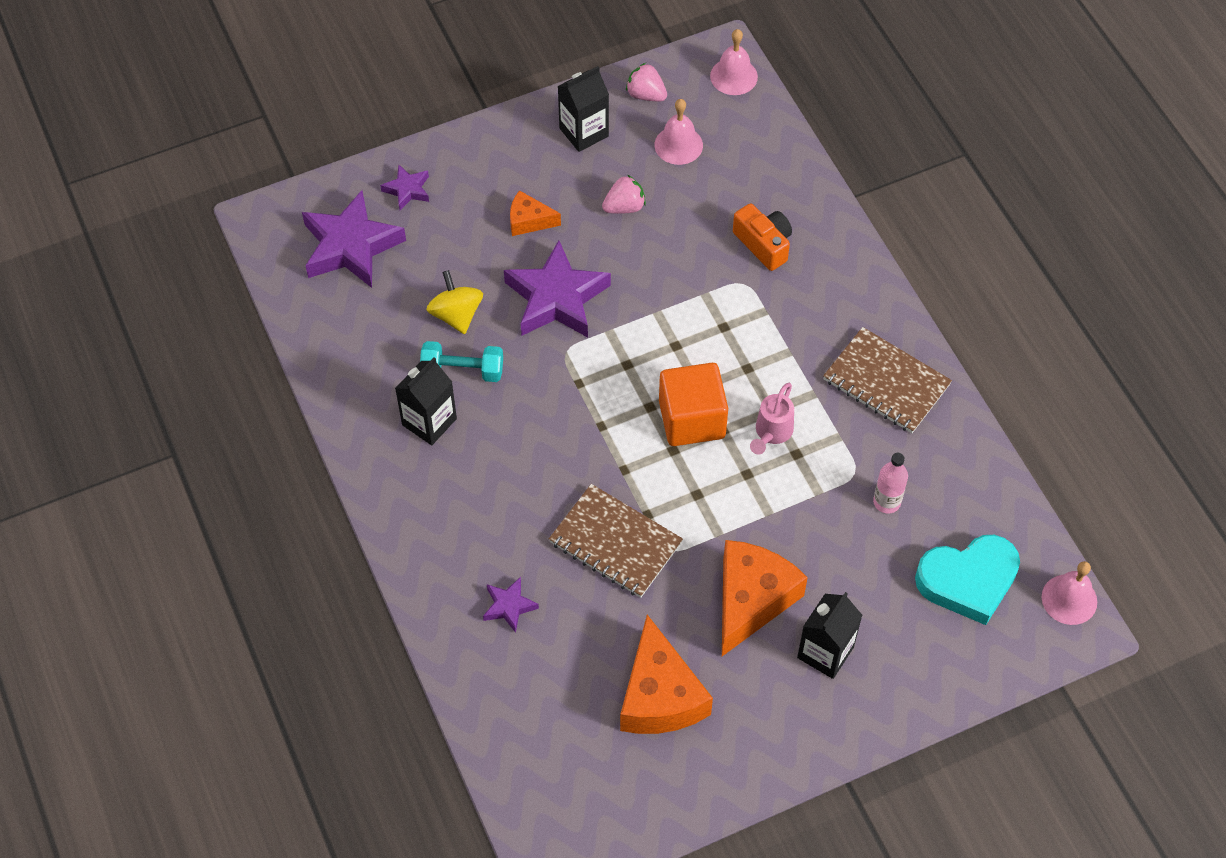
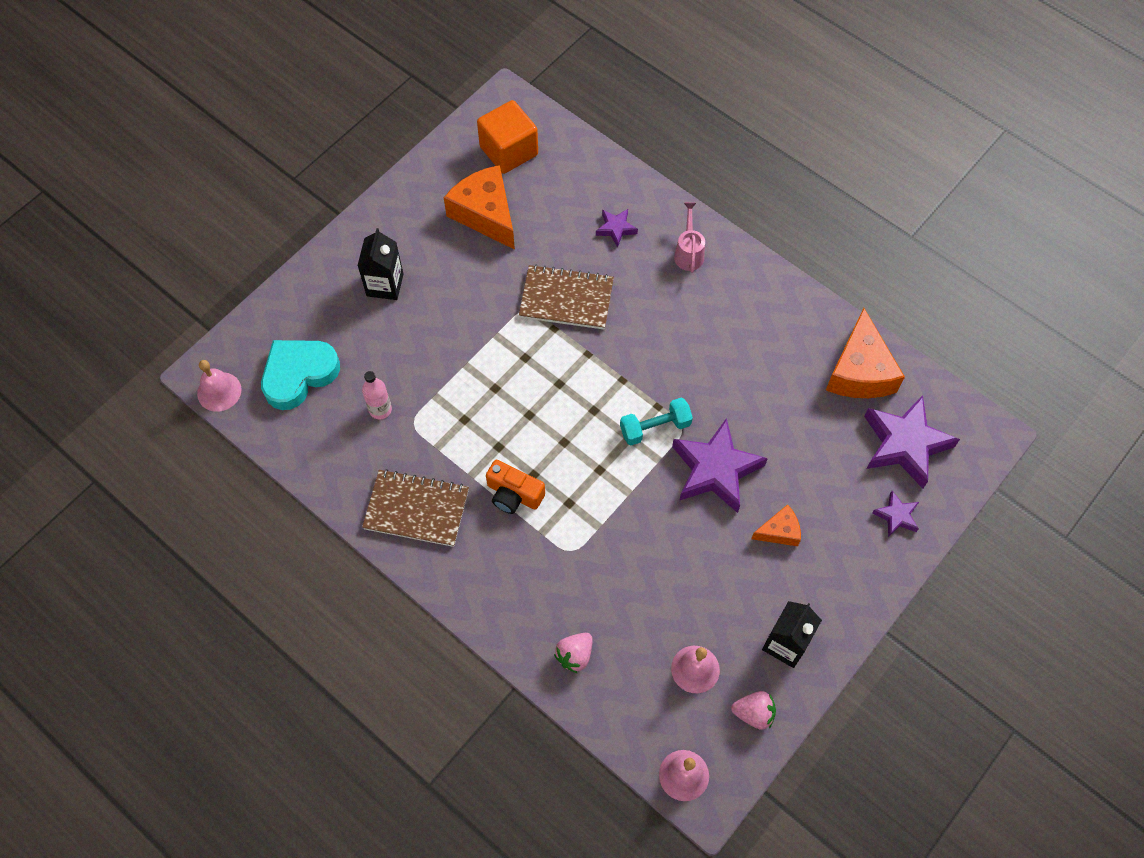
camera: 155 degrees right, 5 degrees up
black carton [395,357,457,445] -> none
turquoise dumbbell [420,341,503,382] -> turquoise dumbbell moved to [620,398,693,445]
yellow spinning top [426,270,483,334] -> none
pink strawberry [602,175,646,214] -> pink strawberry moved to [554,633,593,673]
orange cube [659,363,728,446] -> orange cube moved to [477,100,538,174]
orange cheese [722,540,808,656] -> orange cheese moved to [826,308,905,398]
orange camera [733,203,792,271] -> orange camera moved to [486,460,545,514]
pink watering can [750,383,794,455] -> pink watering can moved to [674,202,705,273]

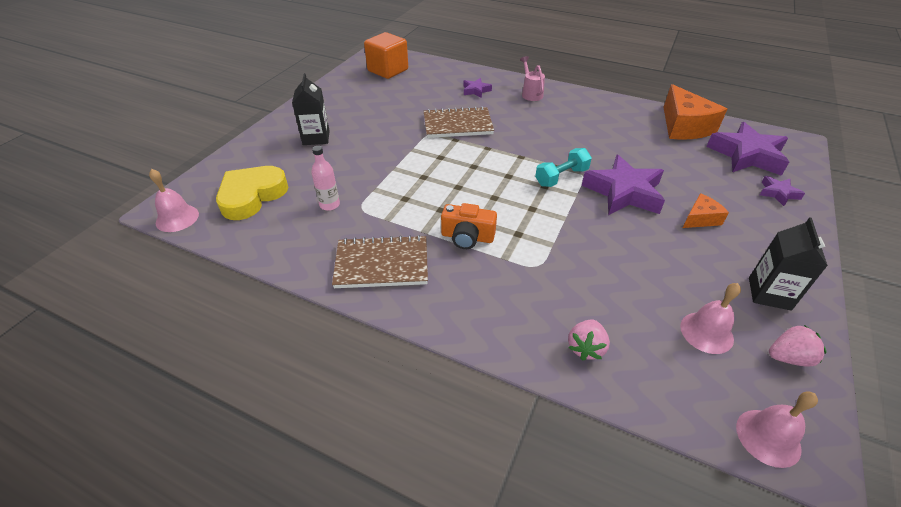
camera: 15 degrees left, 20 degrees down
turquoise heart [261,340,340,410] -> yellow heart [216,166,289,220]
orange cheese [444,165,515,250] -> none

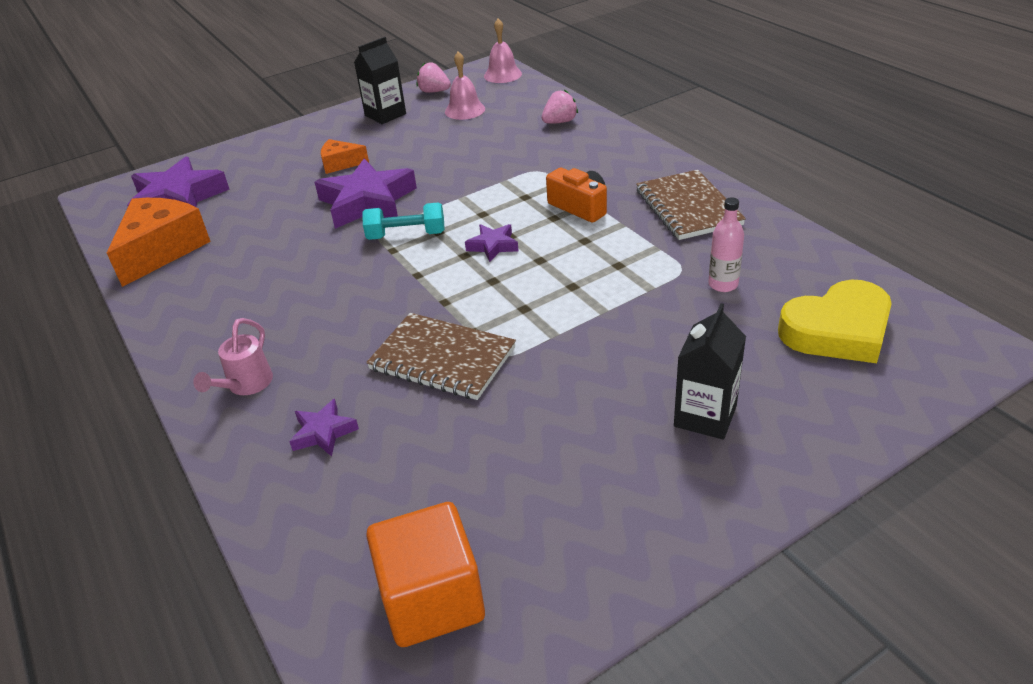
camera: 145 degrees left, 5 degrees down
pink bell [149,169,199,232] -> none
brown notebook [332,235,428,288] -> brown notebook turned 45 degrees clockwise [636,170,746,240]
purple star [760,176,805,206] -> purple star moved to [465,224,519,262]

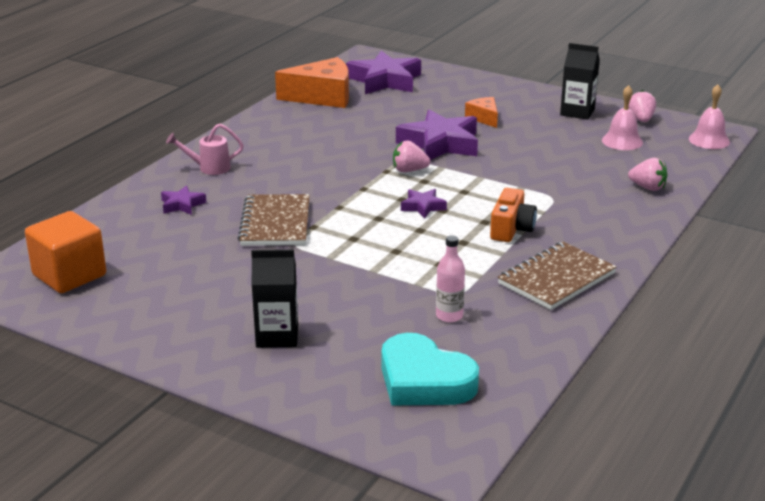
camera: 60 degrees right, 10 degrees down
turquoise dumbbell [362,202,445,240] -> pink strawberry [393,141,430,172]
yellow heart [778,280,892,363] -> turquoise heart [382,333,479,405]

